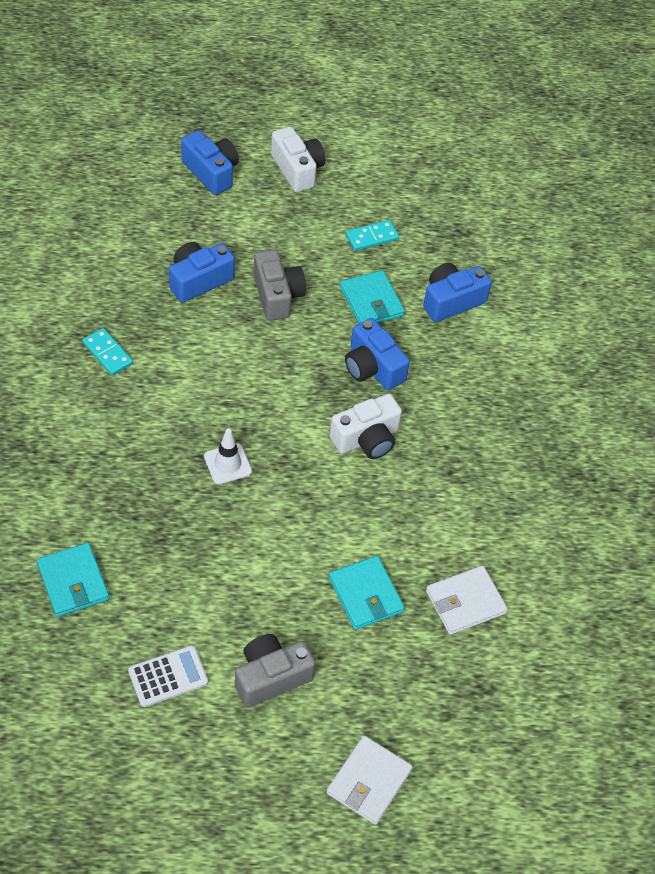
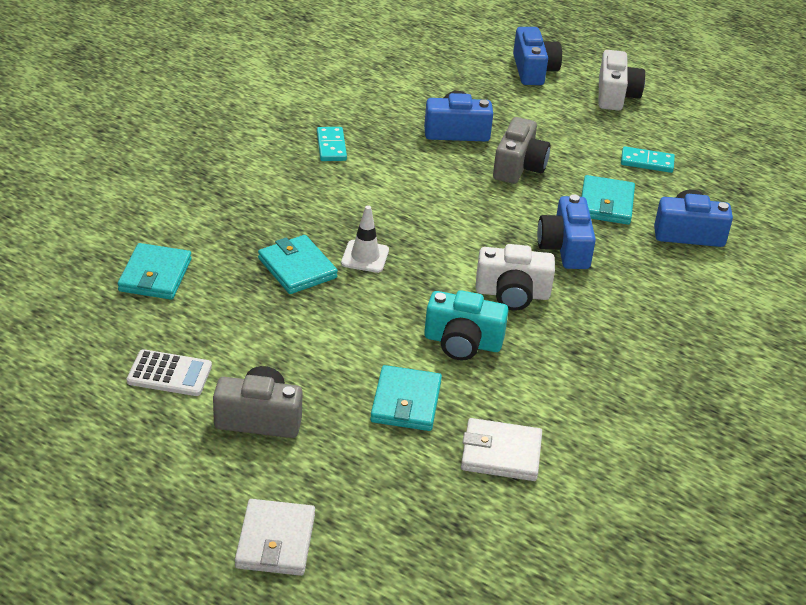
camera: 35 degrees right, 15 degrees down
white wallet [327,736,413,825] -> white wallet turned 60 degrees counterclockwise [235,499,315,576]
none -> turquoise wallet [258,235,338,294]
none -> turquoise camera [424,290,509,360]

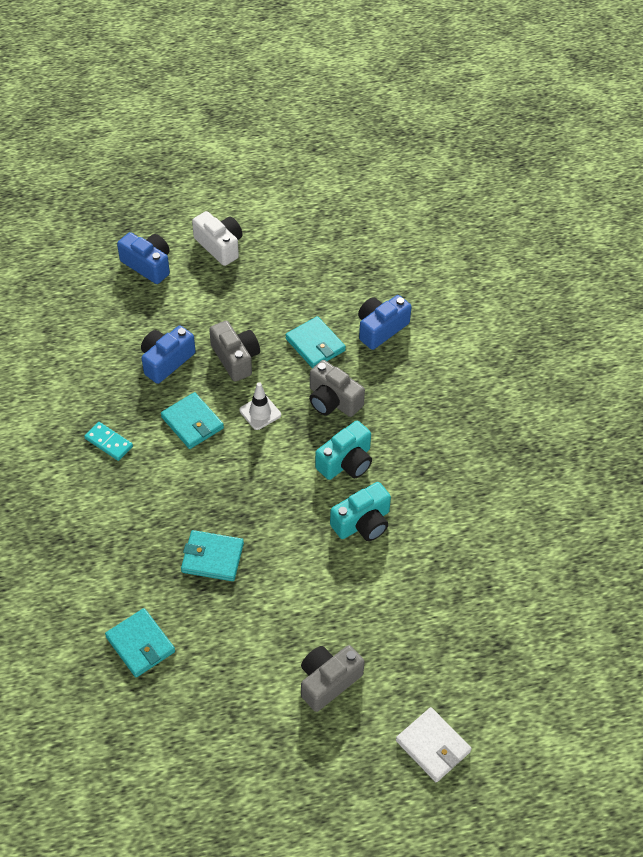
camera: 45 degrees left, 15 degrees up
white calculator [127,349,212,396] -> none
white traffic cone [341,205,389,273] -> white traffic cone moved to [239,382,281,430]
turquoise wallet [370,365,442,431] -> turquoise wallet moved to [161,392,224,449]
white wallet [461,418,542,481] -> none
white camera [476,244,555,310] -> turquoise camera [315,421,372,480]
blue camera [537,194,596,269] -> grey camera [309,360,365,417]
turquoise domino [621,146,675,173] -> none

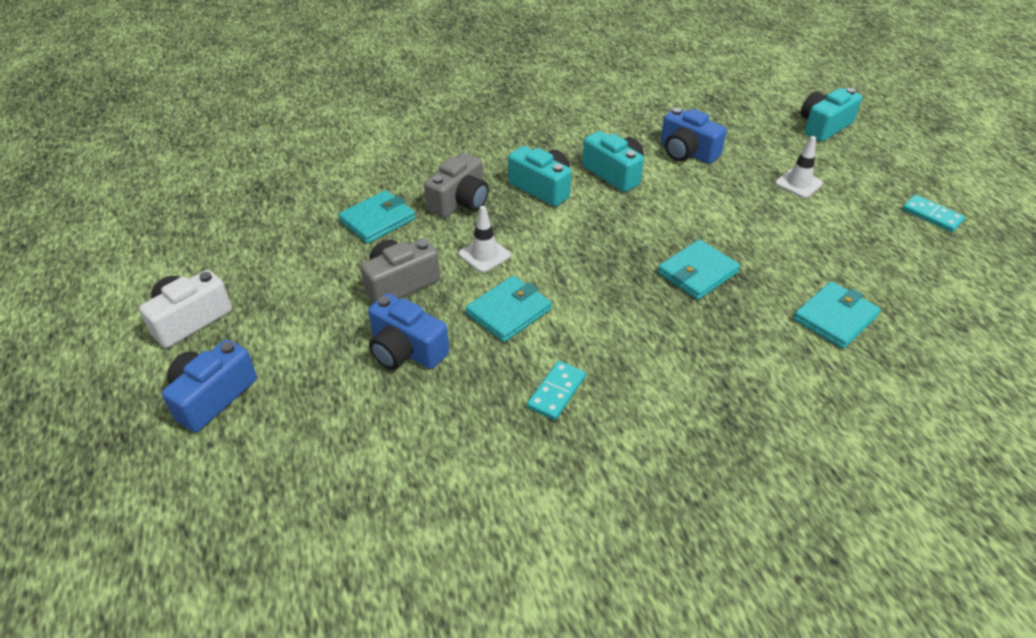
camera: 95 degrees left, 10 degrees down
turquoise wallet [181,530,244,581] -> turquoise wallet turned 45 degrees clockwise [658,239,740,300]
grey camera [301,645,365,712] -> white traffic cone [775,136,823,198]
blue camera [358,295,412,350] -> blue camera moved to [661,108,727,164]
white wallet [396,707,472,782] -> turquoise camera [801,88,862,142]
none -> turquoise domino [902,195,965,232]

